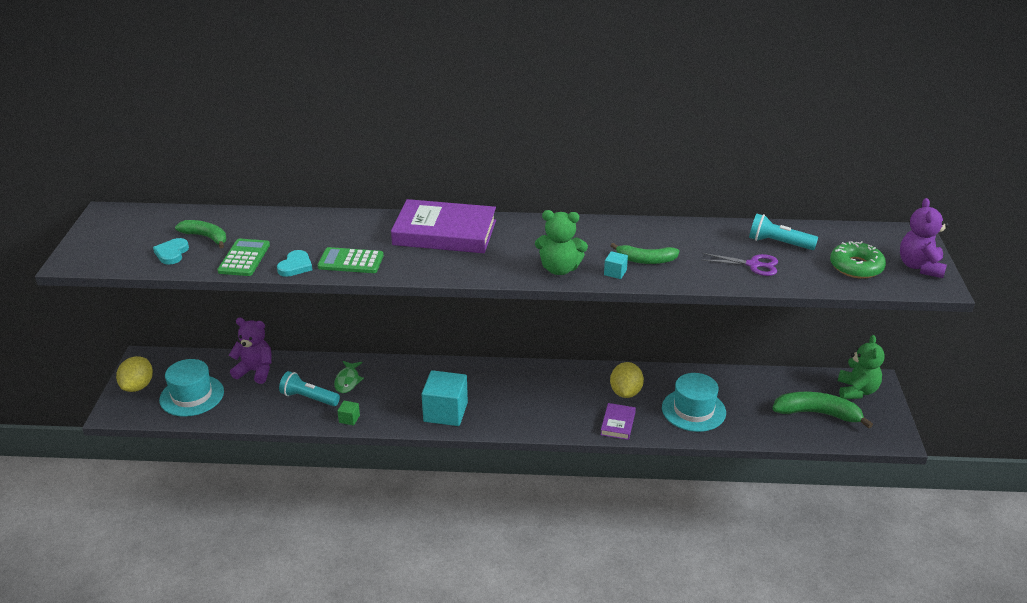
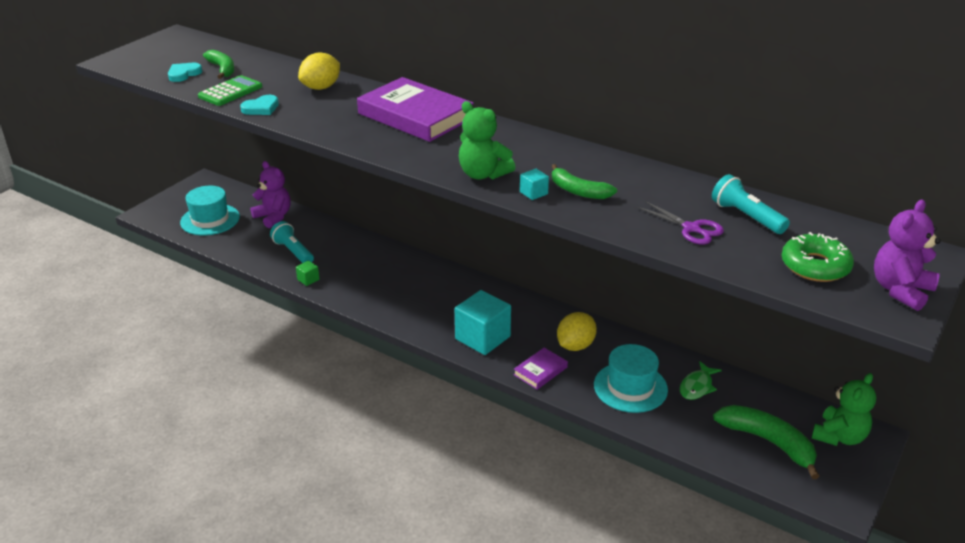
camera: 30 degrees right, 0 degrees up
yellow lemon [116,356,153,392] -> yellow lemon moved to [298,52,340,90]
green calculator [318,247,384,273] -> none
green fish [334,361,364,393] -> green fish moved to [680,361,722,400]
turquoise cube [422,370,468,426] -> turquoise cube moved to [455,290,511,355]

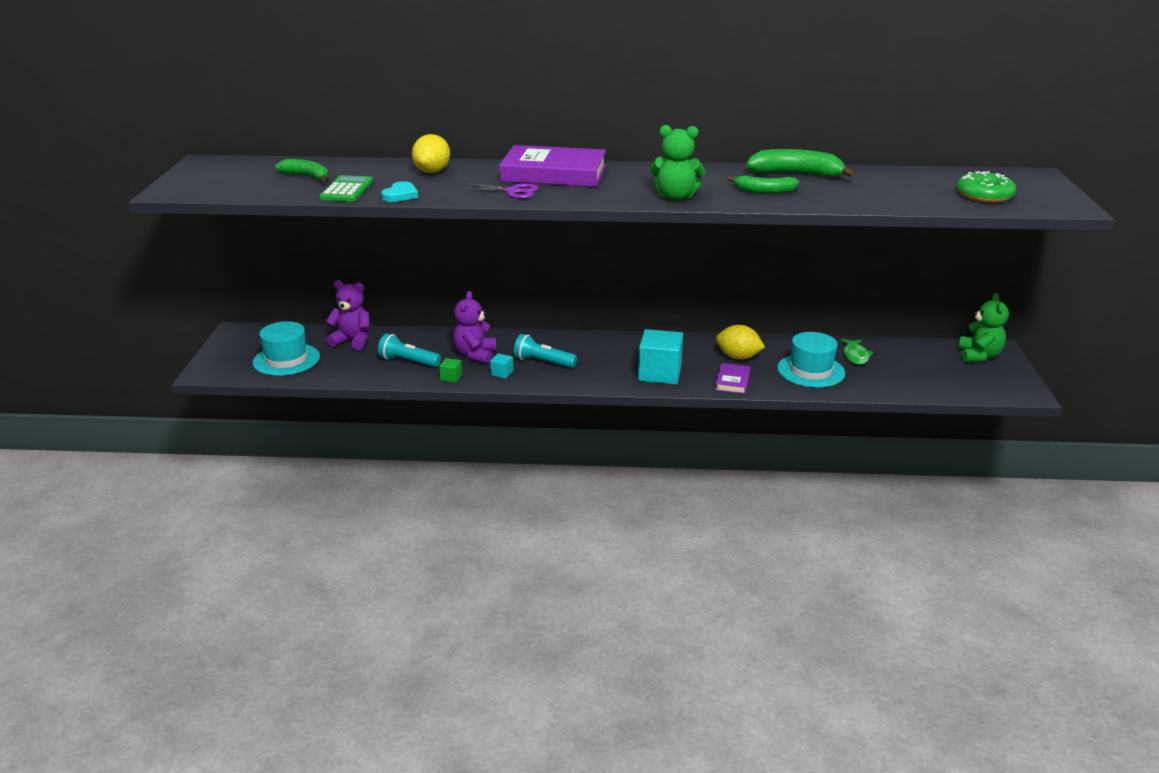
camera: 30 degrees left, 5 degrees down
turquoise heart [168,63,203,82] -> none
turquoise cube [520,169,549,200] -> turquoise cube moved to [490,353,513,379]
yellow lemon [557,312,597,351] -> yellow lemon turned 75 degrees counterclockwise [716,325,765,360]
purple scissors [637,201,724,244] -> purple scissors moved to [460,183,539,199]
turquoise flashlight [712,174,790,234] -> turquoise flashlight moved to [514,334,577,368]
green banana [713,405,820,479] -> green banana moved to [746,149,856,177]
purple teddy bear [874,200,941,311] -> purple teddy bear moved to [453,291,496,364]

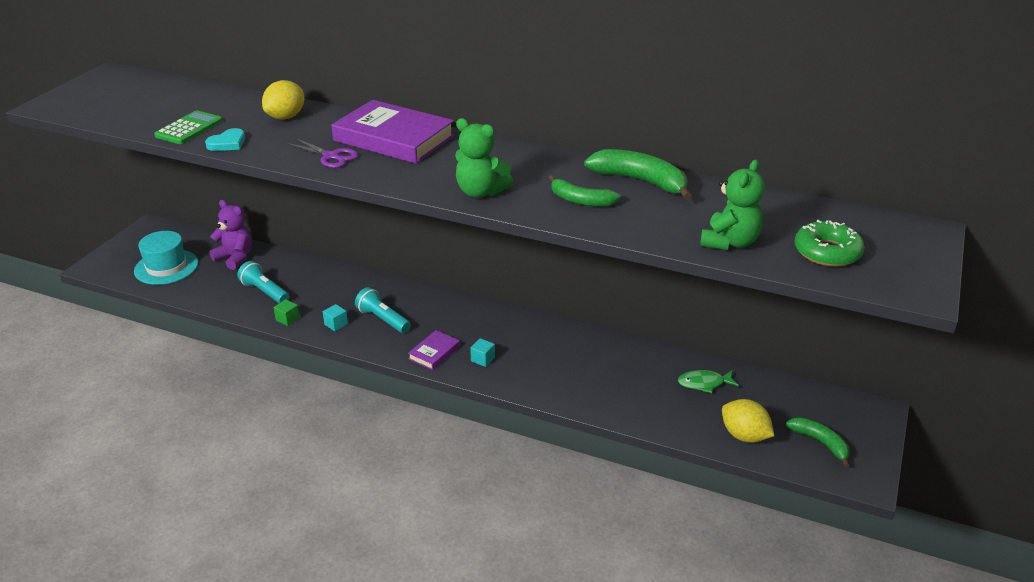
camera: 20 degrees right, 5 degrees up
green banana [275,159,328,181] -> green banana moved to [786,417,850,467]
purple teddy bear [453,291,496,364] -> none
turquoise cube [638,329,683,385] -> turquoise cube [470,338,495,367], size x0.44
purple book [715,363,751,394] -> purple book moved to [408,330,460,370]
yellow lemon [716,325,765,360] -> yellow lemon moved to [722,399,774,443]
turquoise hat [777,332,845,388] -> none
green fish [841,339,873,365] -> green fish turned 60 degrees clockwise [678,370,739,393]
green teddy bear [958,293,1009,362] -> green teddy bear moved to [700,159,765,250]

